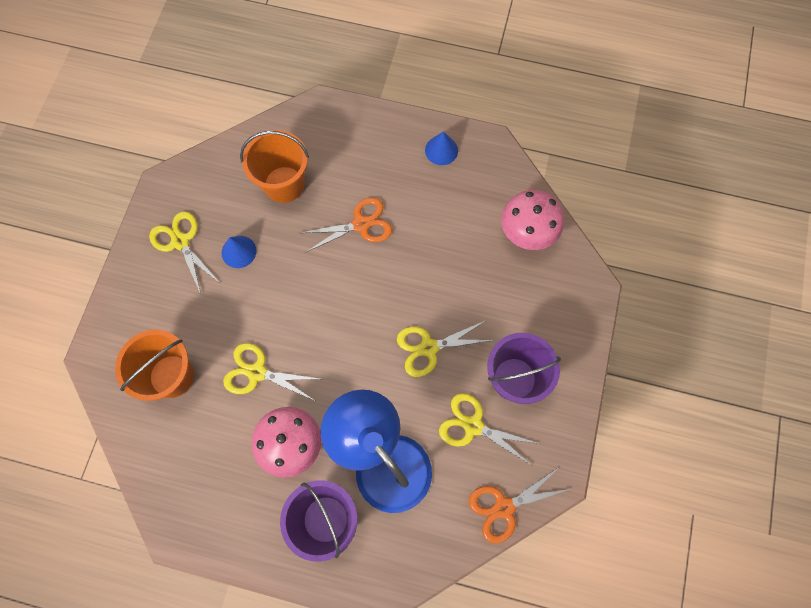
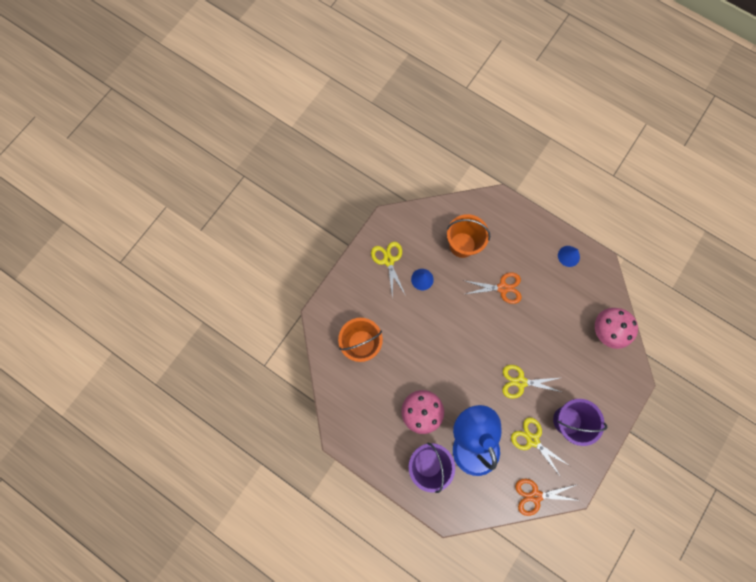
camera: 20 degrees right, 5 degrees up
yellow scissors [223,343,319,400] -> none

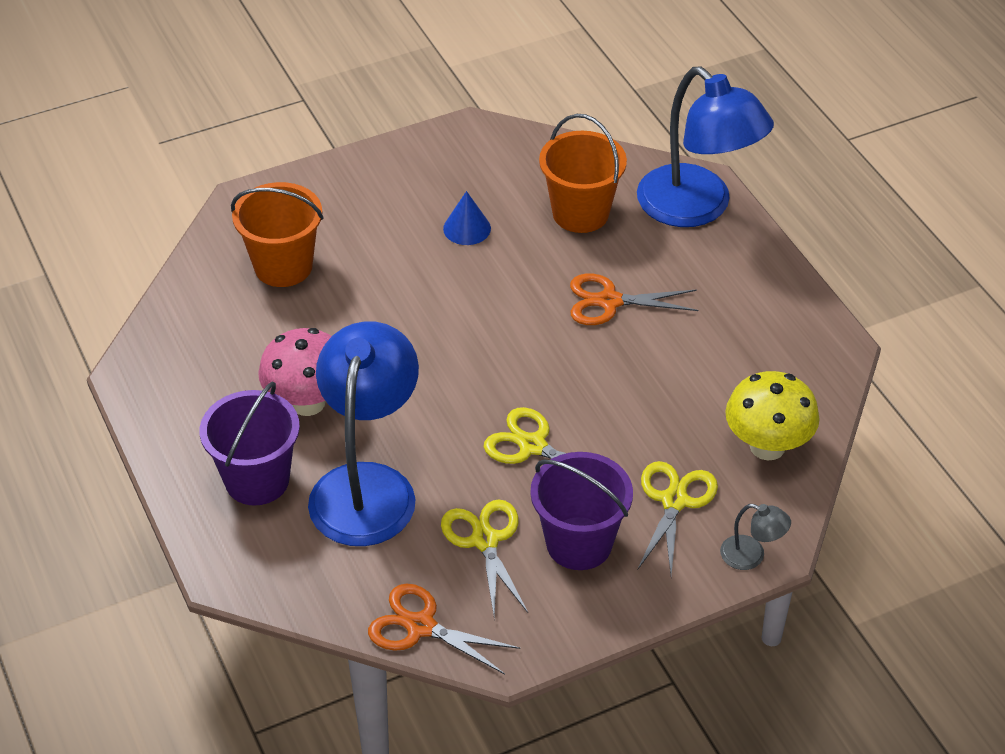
camera: 30 degrees right, 30 degrees down
yellow scissors [371,242,406,299] -> yellow scissors moved to [637,461,718,575]
orange scissors [466,272,522,304] -> orange scissors turned 150 degrees clockwise [570,273,698,325]
blue cone [558,246,580,267] -> none
pink mushroom [595,308,638,349] -> yellow mushroom [725,371,820,461]
none -> blue lamp [637,67,774,227]
none -> grey lamp [720,504,791,570]

